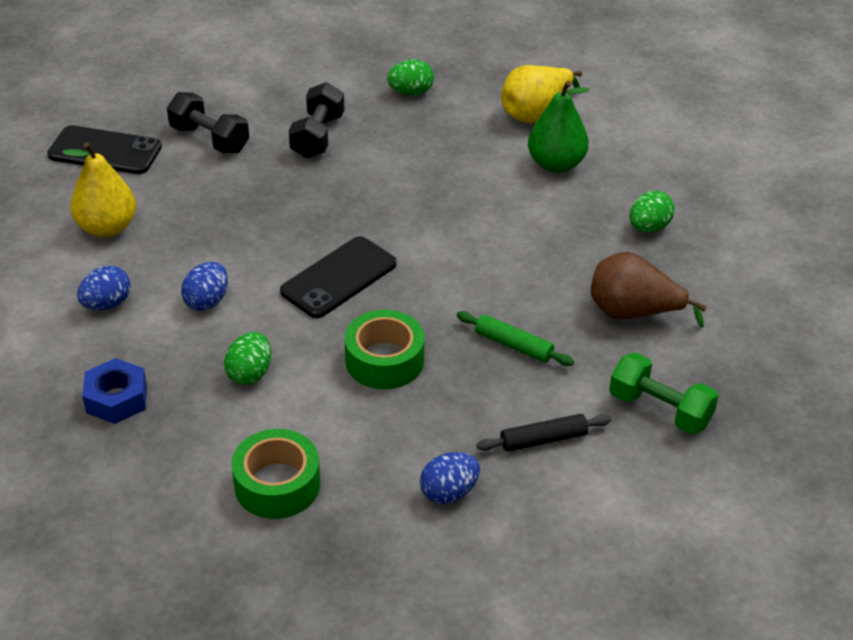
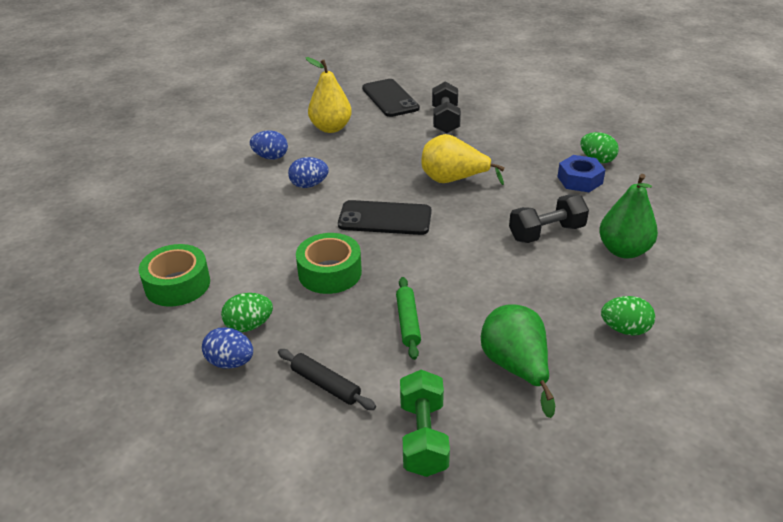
camera: 55 degrees right, 5 degrees down
blue nut [82,358,147,424] -> blue nut moved to [557,155,605,192]
green egg [224,332,271,385] -> green egg moved to [221,293,273,332]
black dumbbell [288,82,344,158] -> black dumbbell moved to [509,194,589,243]
yellow pear [501,65,582,123] -> yellow pear moved to [421,134,505,185]
brown pear [591,252,707,328] -> green pear [481,304,555,418]

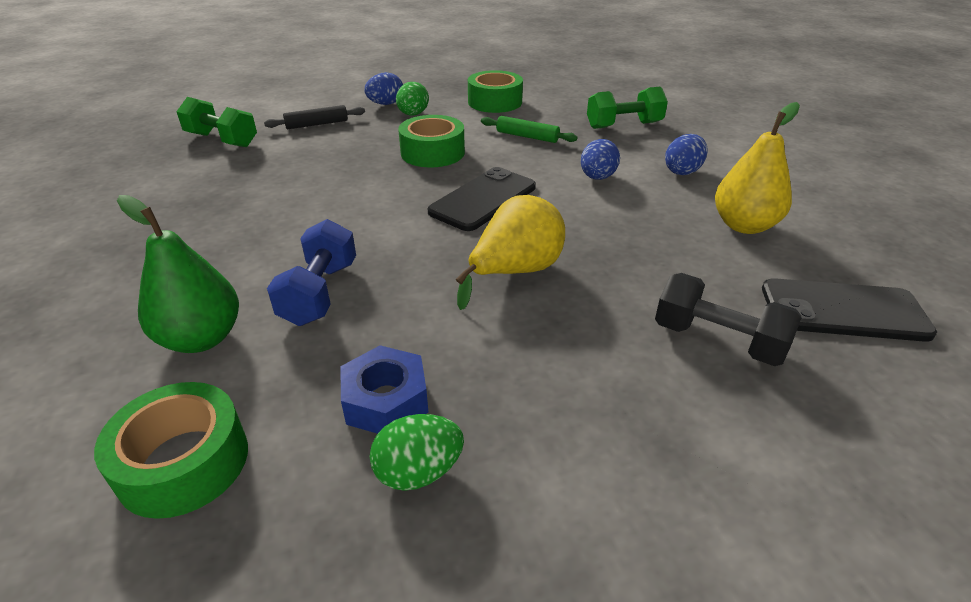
camera: 120 degrees right, 0 degrees up
green rolling pin [396,277,421,360] -> green rolling pin moved to [481,116,578,143]
green pear [481,304,555,418] -> none
black dumbbell [509,194,589,243] -> blue dumbbell [267,219,356,326]
green egg [601,296,655,336] -> none
none -> green tape [94,382,248,519]
none -> green dumbbell [587,87,668,129]

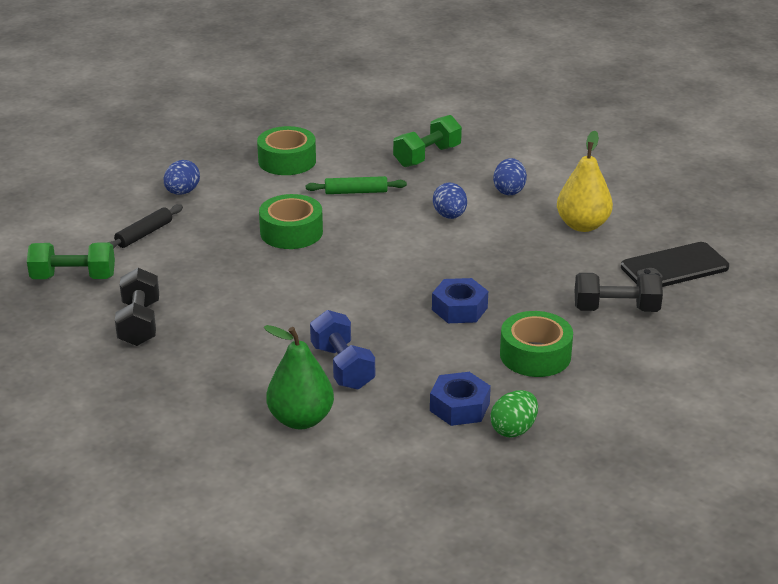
camera: 30 degrees left, 5 degrees down
green tape [94,382,248,519] -> green tape moved to [500,311,573,377]
green egg [396,82,429,116] -> none
black phone [428,167,536,231] -> none
yellow pear [456,195,565,310] -> blue nut [432,278,488,323]
none -> black dumbbell [115,268,159,346]

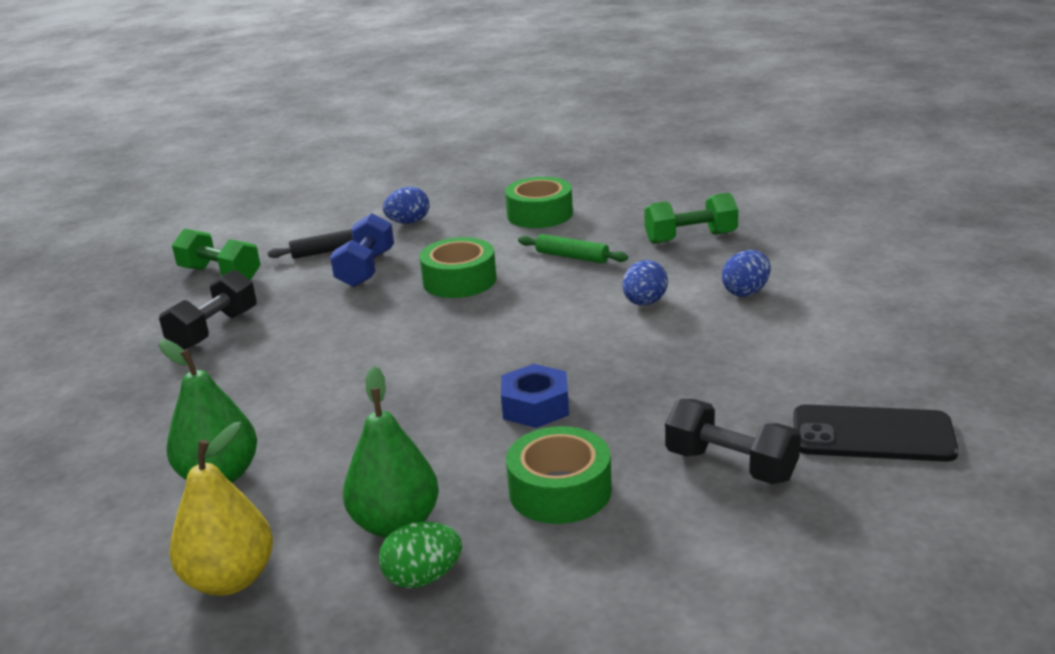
camera: 35 degrees right, 5 degrees down
blue dumbbell [310,310,375,390] -> blue dumbbell moved to [330,213,394,287]
blue nut [430,372,491,426] -> green pear [343,366,439,538]
yellow pear [557,131,613,232] -> yellow pear moved to [169,422,273,596]

